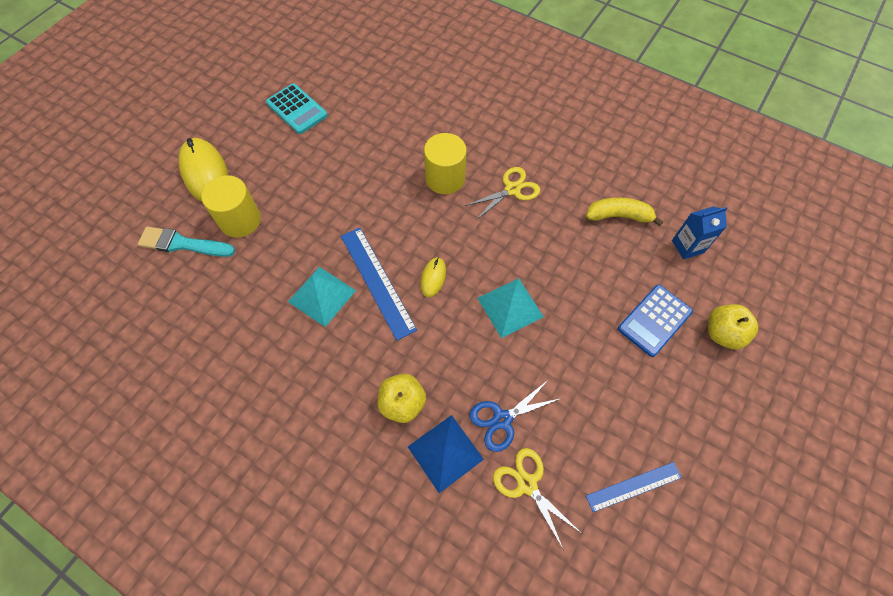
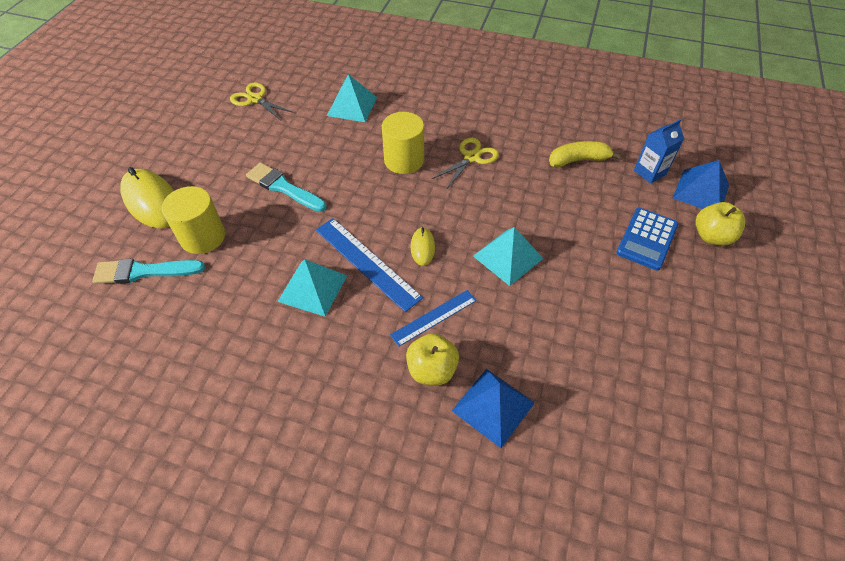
camera: 15 degrees left, 10 degrees down
turquoise calculator [266,83,328,134] -> none
blue scissors [469,380,562,452] -> none
yellow scissors [493,448,581,549] -> yellow scissors moved to [230,83,294,120]
blue ruler [586,462,682,512] -> blue ruler moved to [390,290,477,347]
none -> turquoise brush [246,163,326,212]
none -> turquoise pyramid [327,74,377,122]
none -> blue pyramid [673,160,729,209]

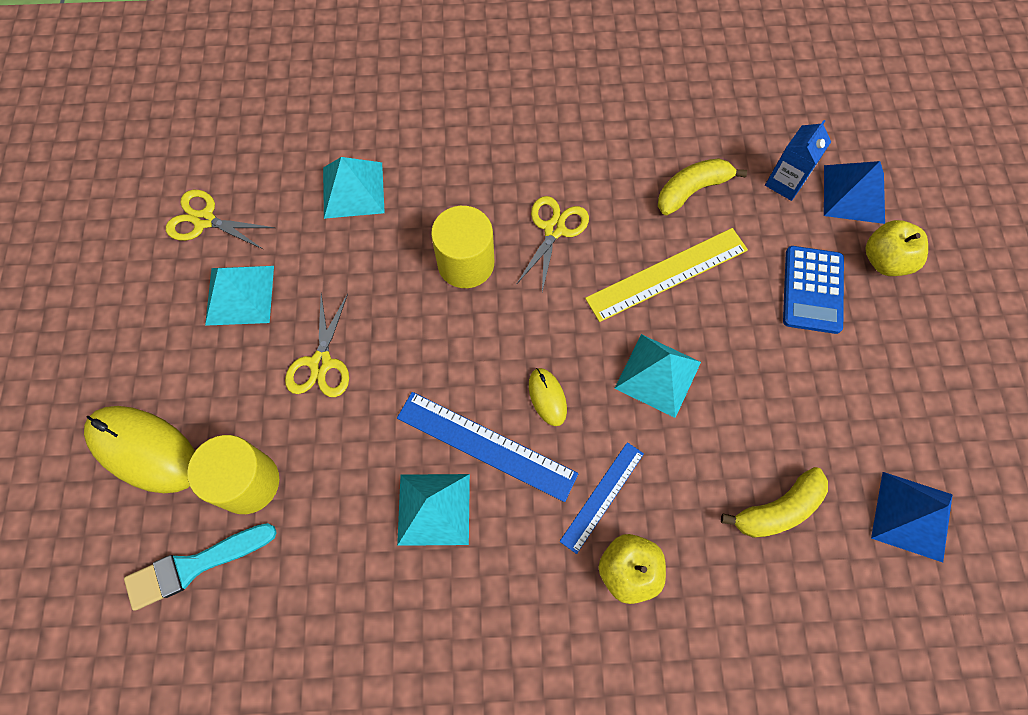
camera: 20 degrees left, 15 degrees up
turquoise brush [246,163,326,212] -> yellow scissors [285,294,349,397]
blue pyramid [452,369,535,448] -> blue pyramid moved to [871,472,953,562]
none -> turquoise pyramid [205,266,274,326]
none -> yellow ruler [585,228,748,322]
none -> yellow banana [721,467,828,538]

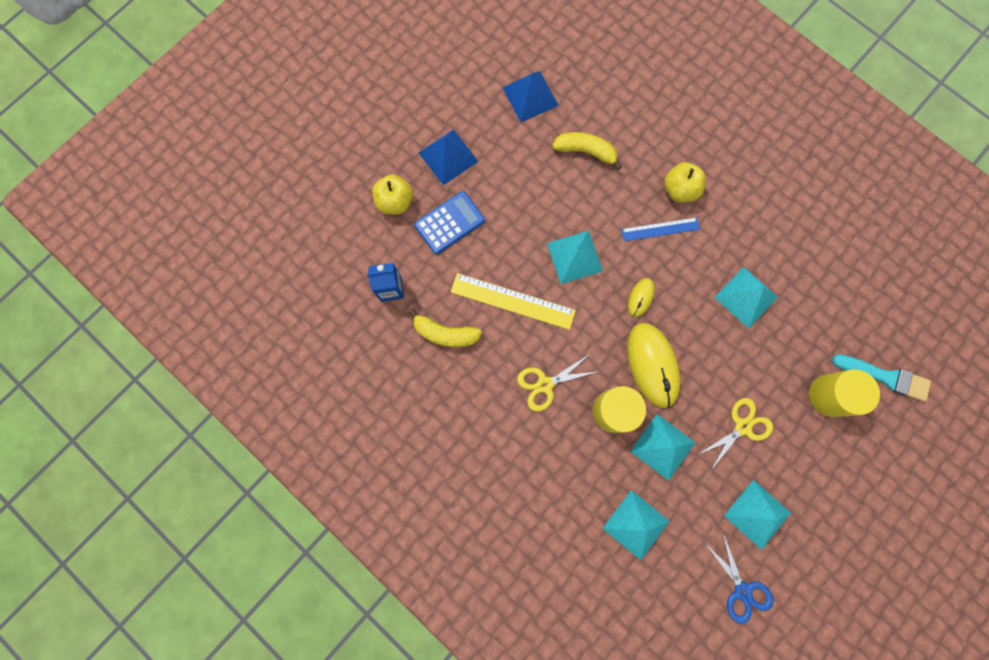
camera: 135 degrees left, 10 degrees up
yellow mouse [84,406,195,493] -> yellow mouse moved to [627,323,681,408]
yellow scissors [166,190,275,250] -> blue scissors [704,534,773,624]
blue ruler [397,392,578,502] -> none
blue pyramid [824,161,885,224] -> blue pyramid moved to [419,129,478,185]
none -> turquoise pyramid [630,414,696,481]

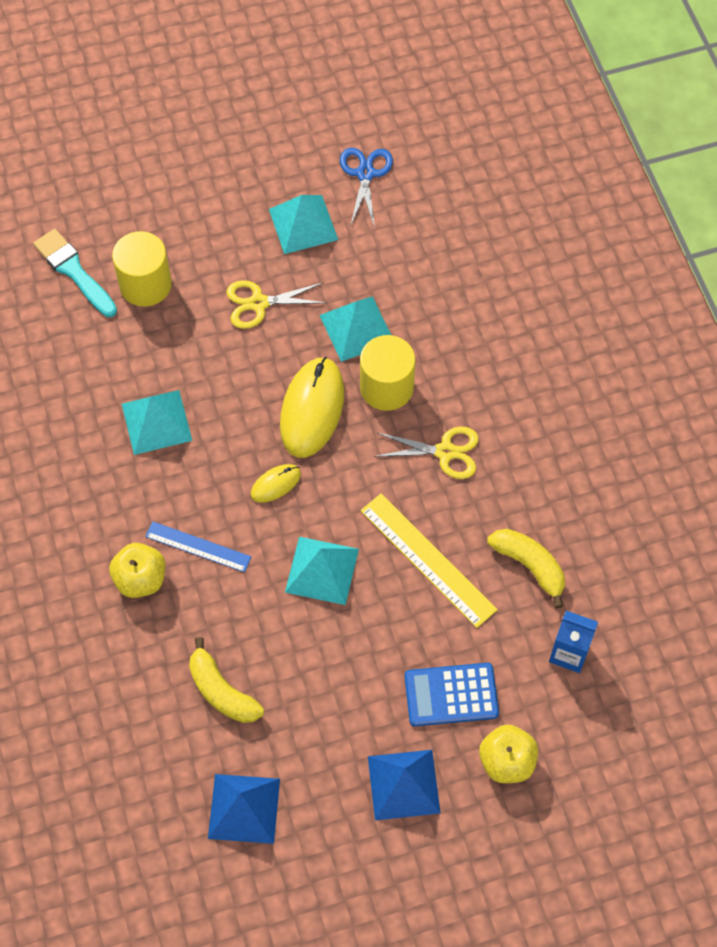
camera: 150 degrees left, 15 degrees down
turquoise pyramid [602,490,670,560] -> none

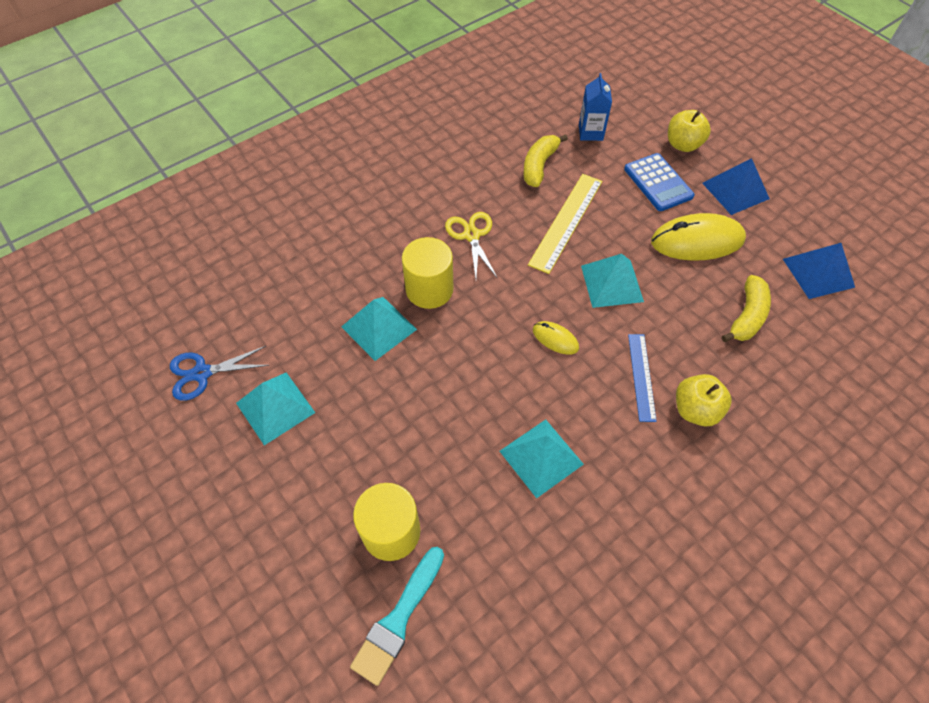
camera: 110 degrees left, 5 degrees down
yellow scissors [226,280,327,329] -> none
yellow mouse [280,357,344,458] -> yellow mouse moved to [651,213,746,261]

